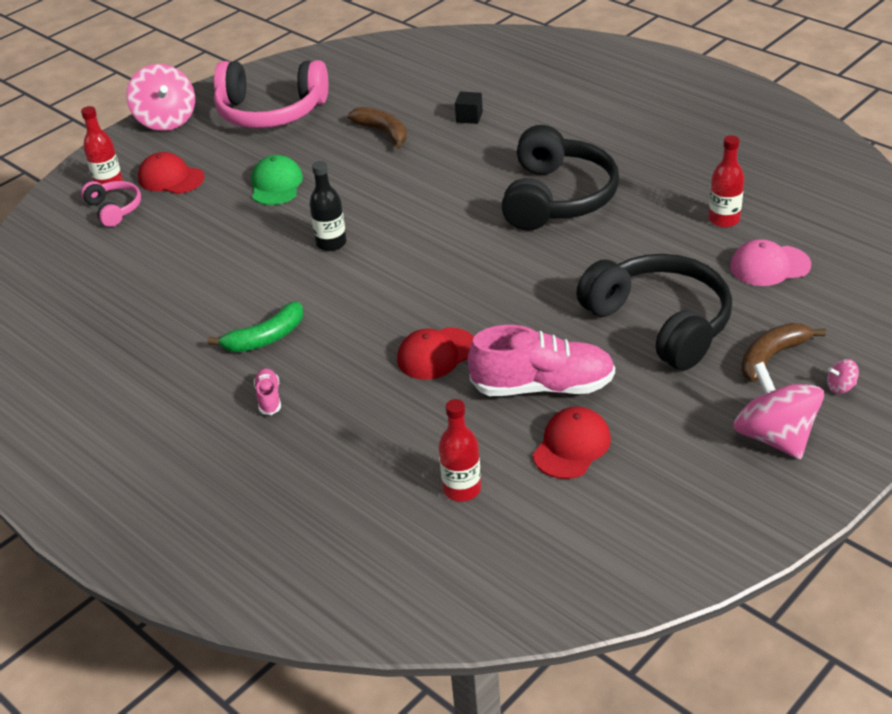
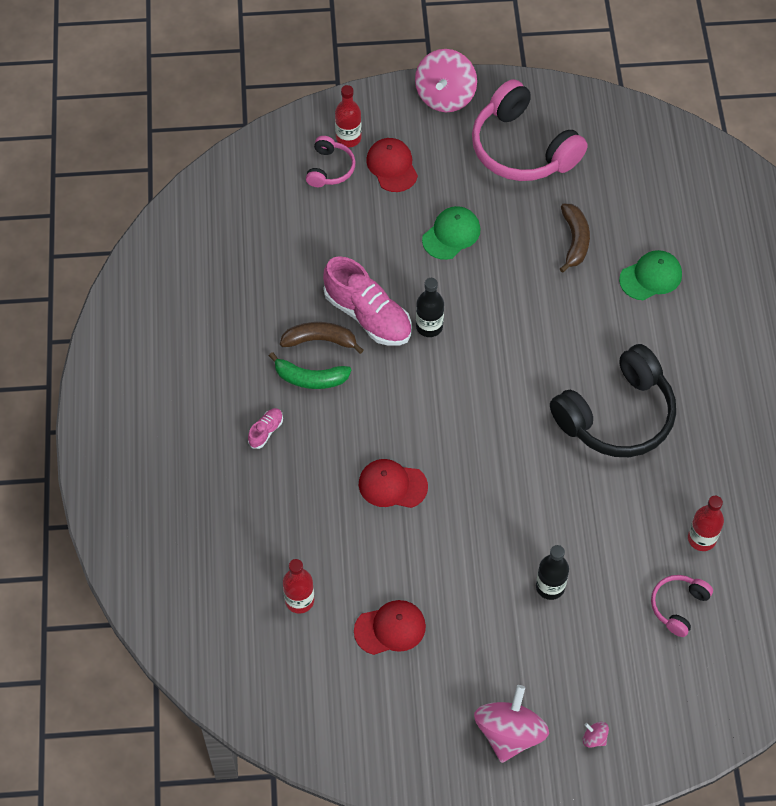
camera: 40 degrees right, 20 degrees up
black cube [455,91,483,124] -> green cap [619,250,682,300]
pink shoe [468,325,615,396] -> pink shoe moved to [323,256,412,346]
black headphones [576,254,732,371] -> black bottle [536,545,569,600]
pink cap [730,239,811,286] -> pink headphones [651,575,713,637]
brown banana [741,323,826,382] -> brown banana moved to [280,322,363,354]

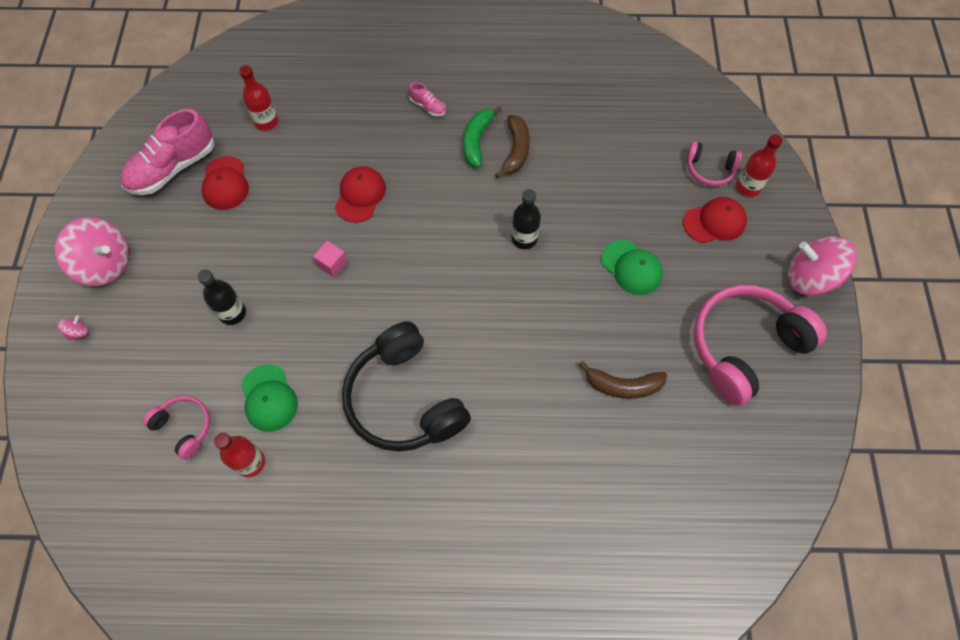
camera: 95 degrees right, 5 degrees up
pink shoe [323,256,412,346] -> pink shoe moved to [120,109,214,195]
green cap [619,250,682,300] -> green cap moved to [241,364,298,432]
none -> pink cube [313,241,348,277]

